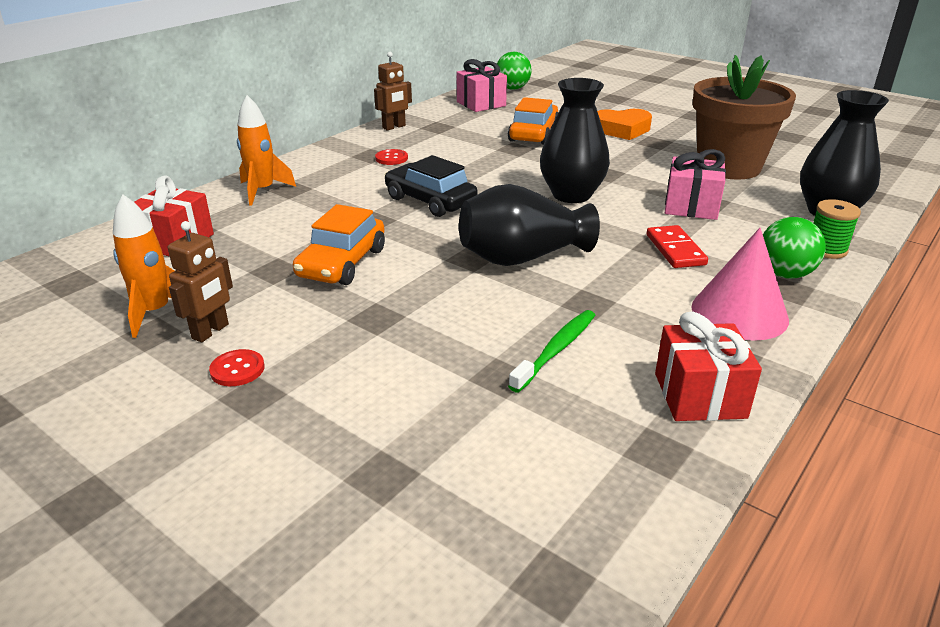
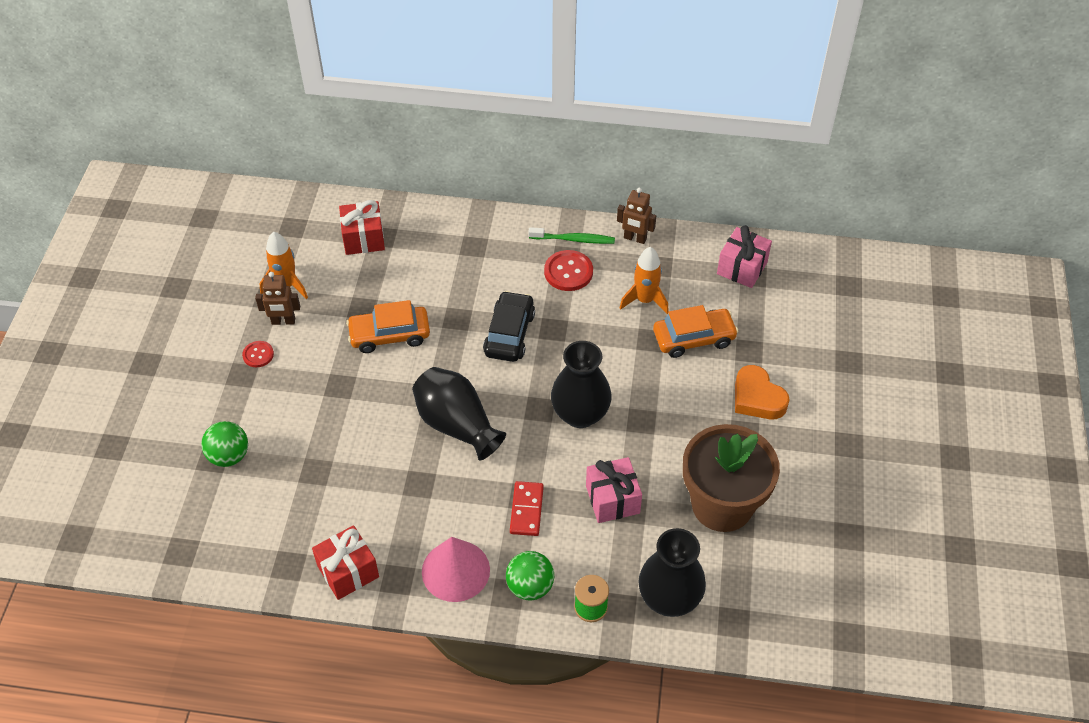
camera: 60 degrees right, 20 degrees up
orange rocket [237,95,296,206] -> orange rocket moved to [620,247,669,314]
red button [375,149,408,165] -> red button [544,250,593,291], size x1.68
green ball [497,52,532,90] -> green ball moved to [201,421,248,467]
green toothbrush [508,310,595,392] -> green toothbrush moved to [528,227,615,244]
red domino [647,225,708,268] -> red domino turned 45 degrees counterclockwise [510,481,544,536]

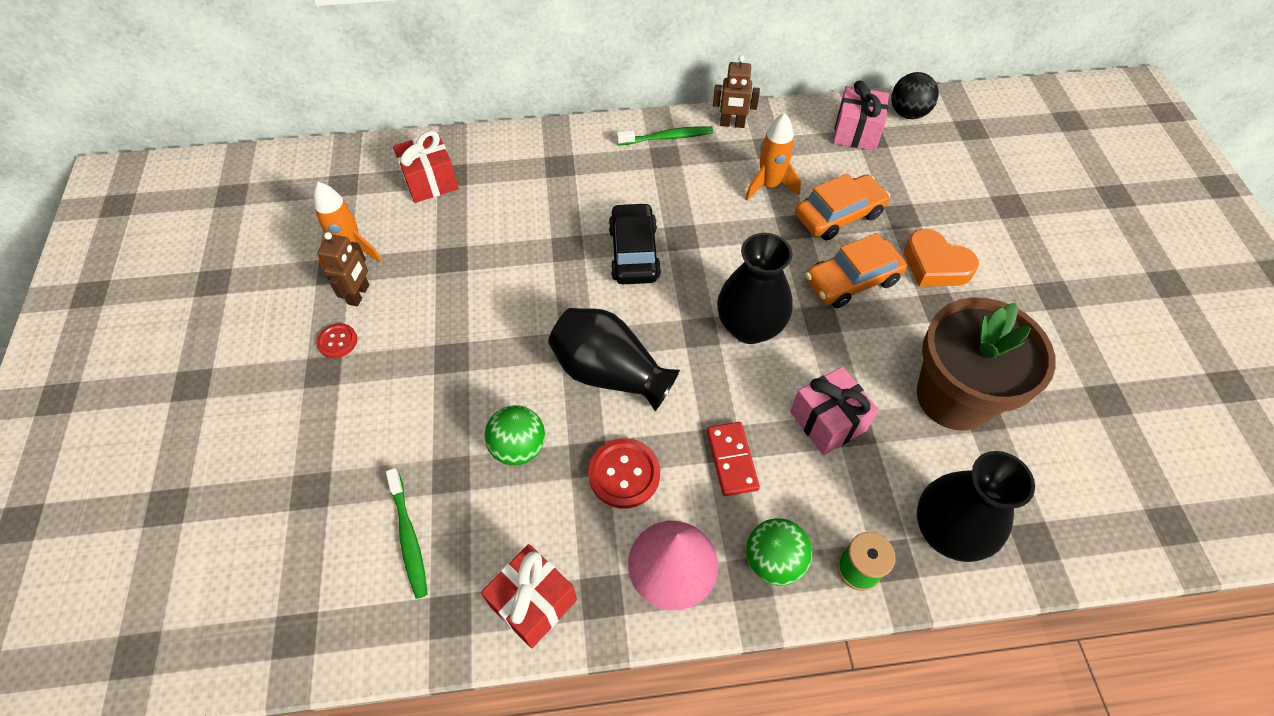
camera: 15 degrees left, 5 degrees up
green ball [201,421,248,467] -> green ball moved to [484,405,545,466]
brown robot [255,272,300,325] -> brown robot turned 60 degrees counterclockwise [318,232,369,307]
orange car [346,300,430,353] -> orange car moved to [805,233,907,308]
red button [544,250,593,291] -> red button moved to [588,438,660,508]
none -> green toothbrush [386,468,427,599]
none -> black ball [891,72,939,119]

